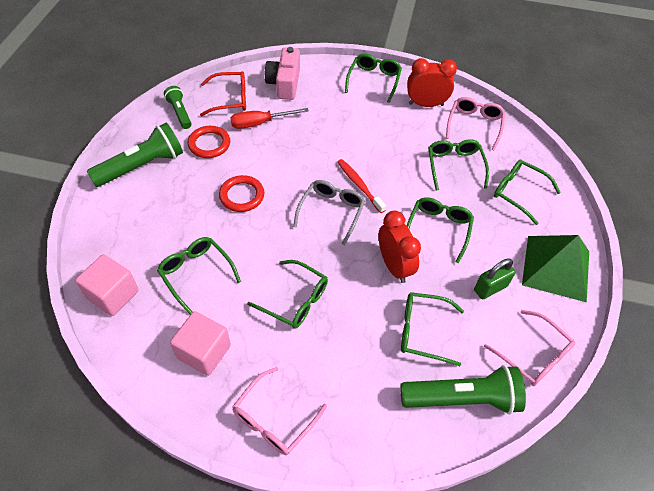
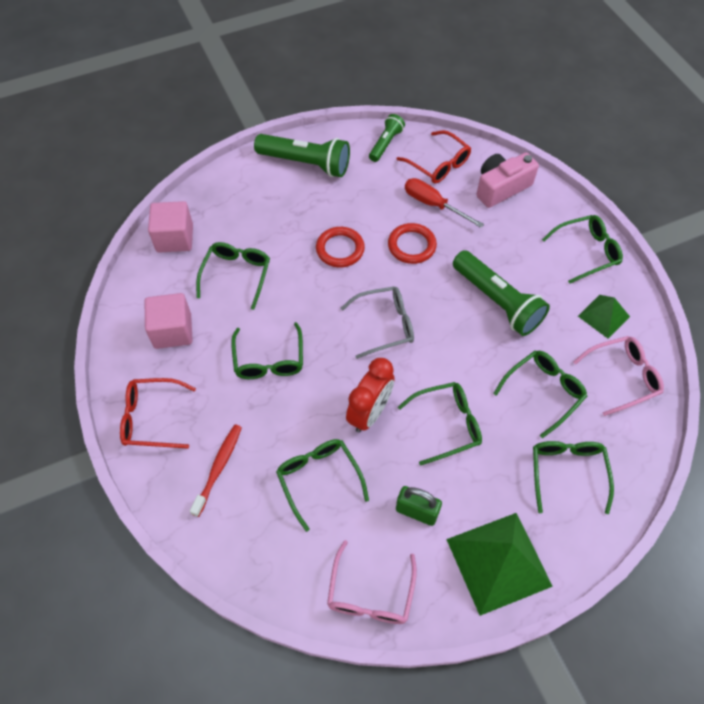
camera: 55 degrees right, 5 degrees up
red ring [188,126,230,158] -> red ring moved to [388,223,437,264]
pink glasses [232,367,327,455] -> red glasses [120,378,196,449]
red toothbrush [338,159,386,213] -> red toothbrush moved to [190,425,242,517]
green flashlight [400,365,526,414] -> green flashlight moved to [453,250,550,336]
red clock [407,58,457,107] -> green pyramid [578,295,630,339]

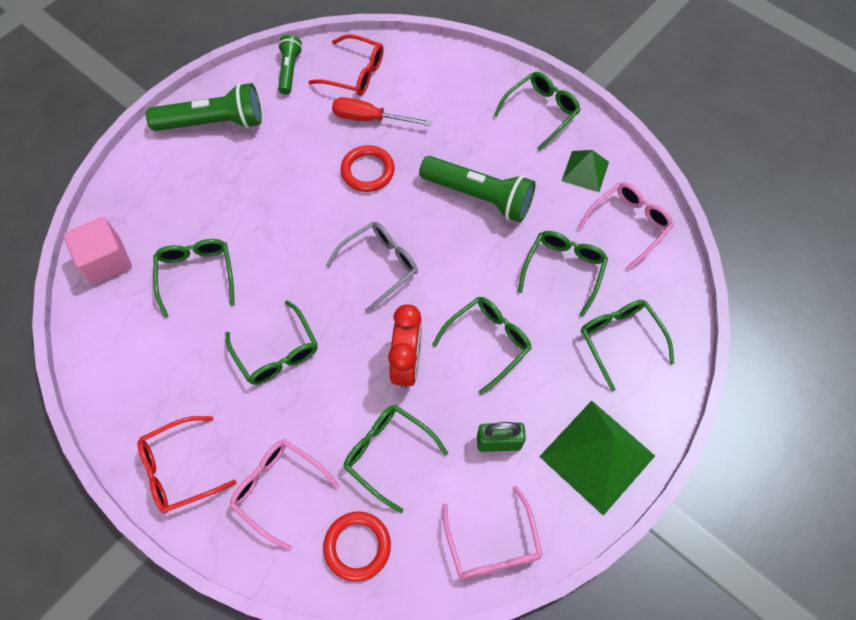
camera: 25 degrees left, 5 degrees up
pink cube [145,293,193,349] -> none
red toothbrush [190,425,242,517] -> pink glasses [230,439,340,551]
red ring [316,227,365,267] -> red ring moved to [323,511,391,582]
pink camera [476,153,539,208] -> none

